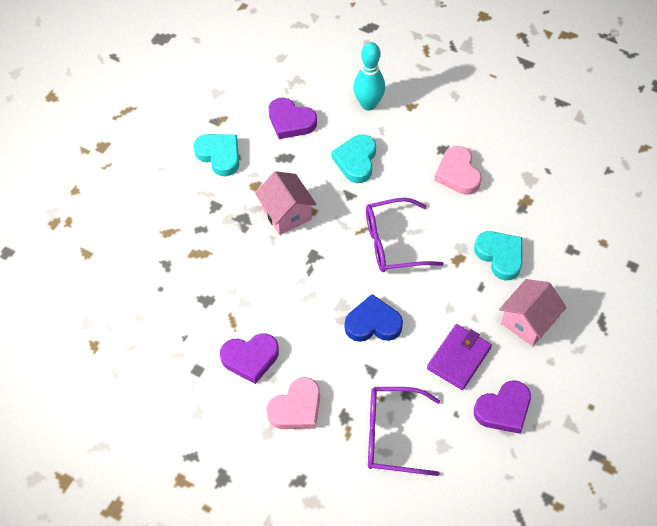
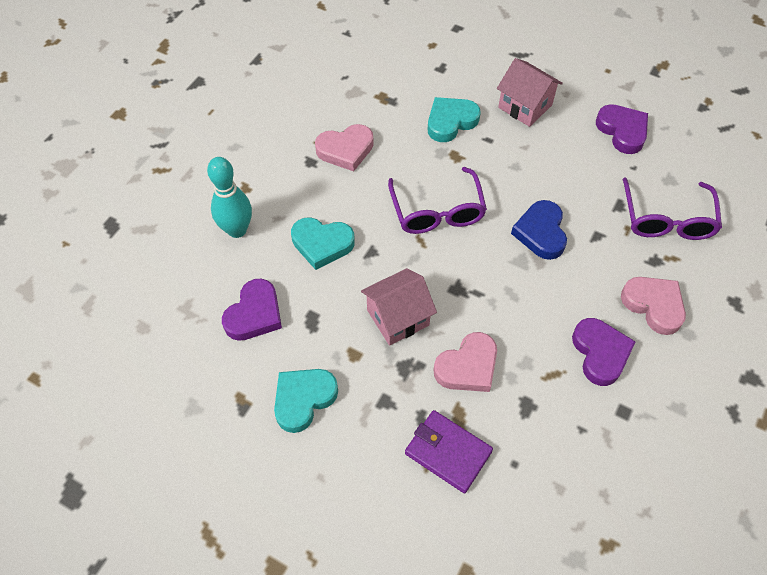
camera: 90 degrees left, 0 degrees up
purple wallet [427,324,492,390] -> purple wallet moved to [405,410,493,493]
none -> pink heart [433,332,497,392]

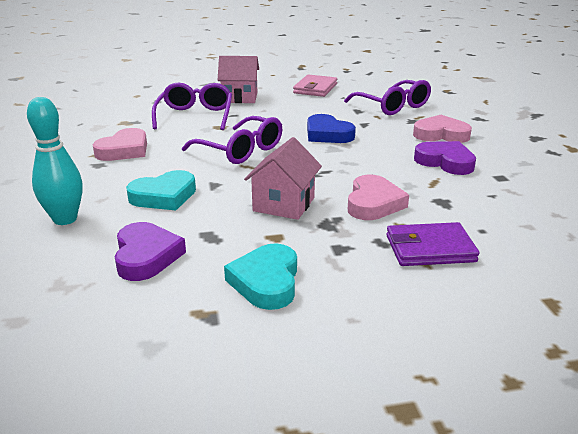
camera: 40 degrees left, 30 degrees down
turquoise heart [428,97,481,142] -> purple glasses [152,82,232,130]
purple heart [596,104,648,154] -> pink wallet [293,74,337,97]

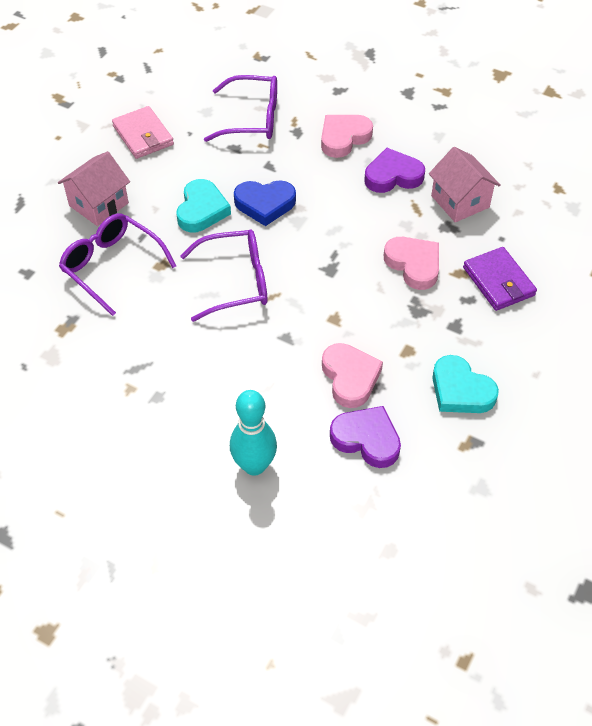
camera: 50 degrees left, 25 degrees up
pink heart [93,128,147,161] -> pink heart moved to [322,343,383,408]
turquoise heart [126,170,196,211] -> turquoise heart moved to [177,179,231,232]
pink house [244,137,322,220] -> pink house moved to [429,147,501,222]
purple wallet [386,222,479,266] -> purple wallet turned 60 degrees counterclockwise [463,247,537,311]

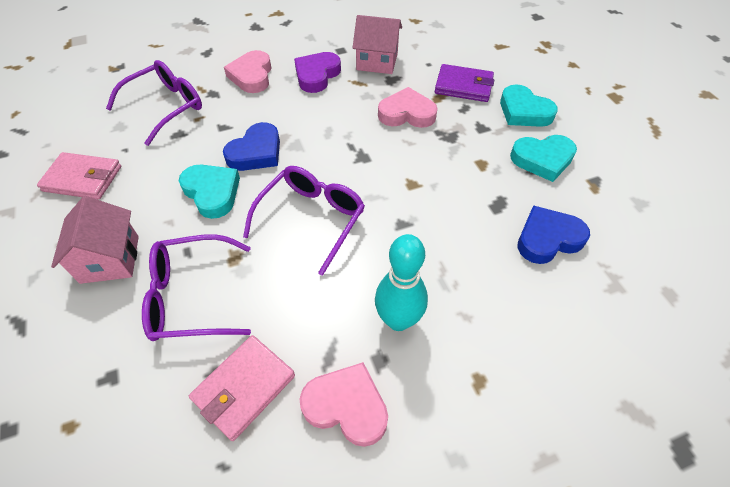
camera: 50 degrees left, 0 degrees up
turquoise bowling pin [230,390,277,476] -> turquoise bowling pin moved to [375,234,428,331]
pink heart [322,343,383,408] -> pink heart moved to [300,362,388,447]
purple heart [330,406,401,468] -> blue heart [517,205,590,264]
none -> pink wallet [189,335,295,441]
none -> turquoise heart [500,84,558,127]

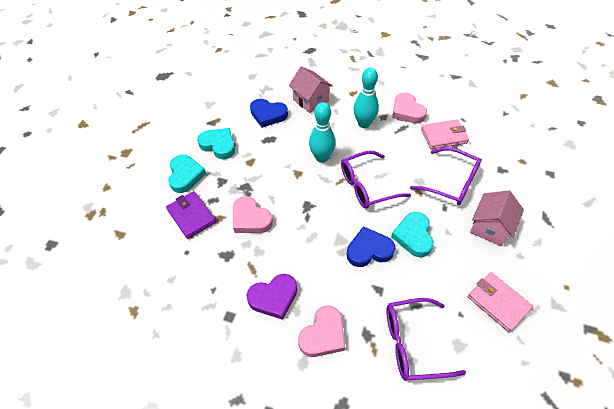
camera: 140 degrees left, 0 degrees up
pink house [353,15,402,74] -> pink house moved to [289,66,333,113]
none -> turquoise bowling pin [309,102,335,163]

